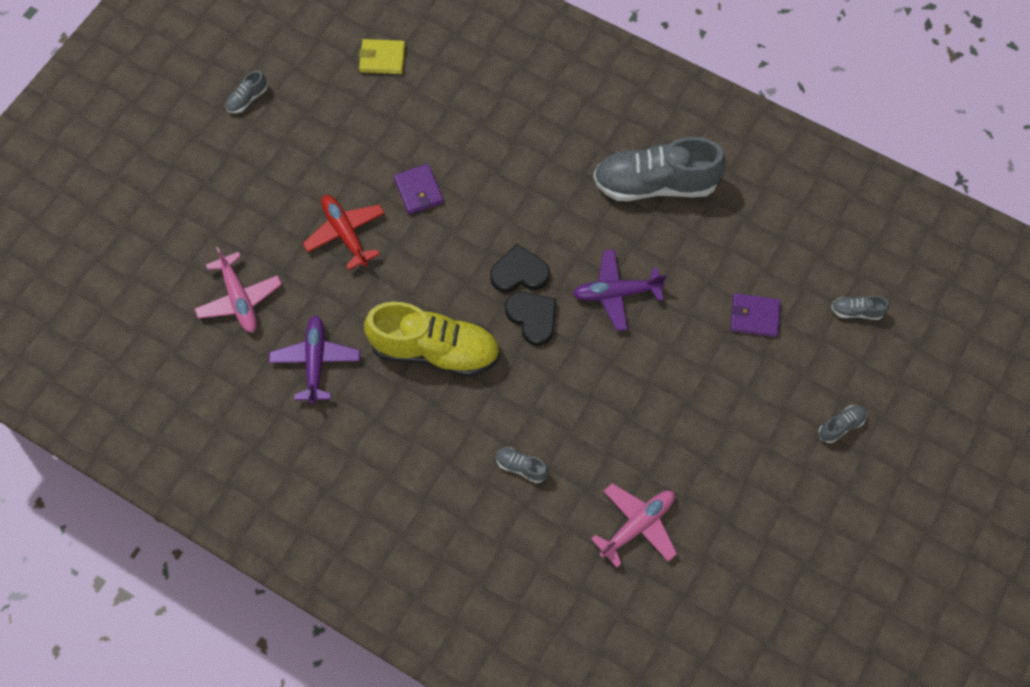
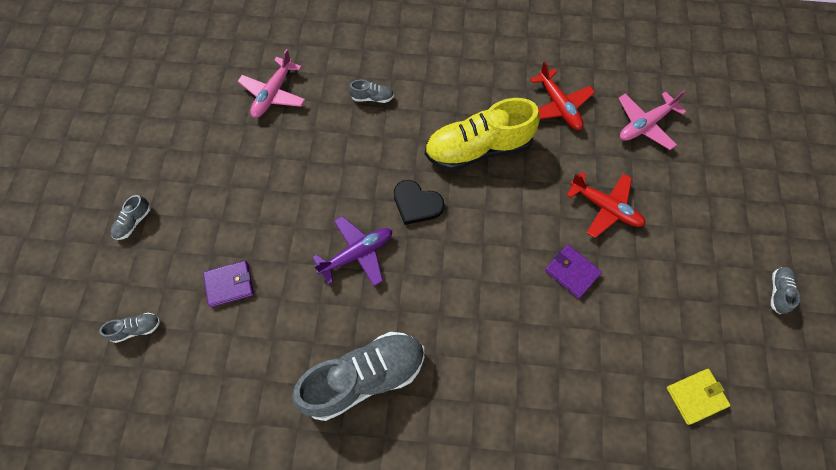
camera: 155 degrees right, 0 degrees up
pink plane [194,247,282,333] -> pink plane turned 75 degrees counterclockwise [618,90,686,150]
purple plane [269,315,360,404] -> red plane [530,61,595,130]
black heart [490,244,550,293] -> none

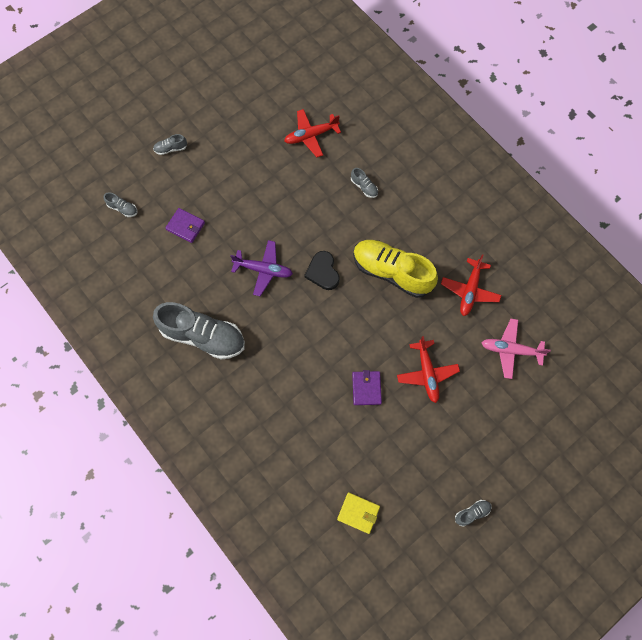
camera: 45 degrees right, 5 degrees up
pink plane [238,49,305,118] -> red plane [284,109,341,157]

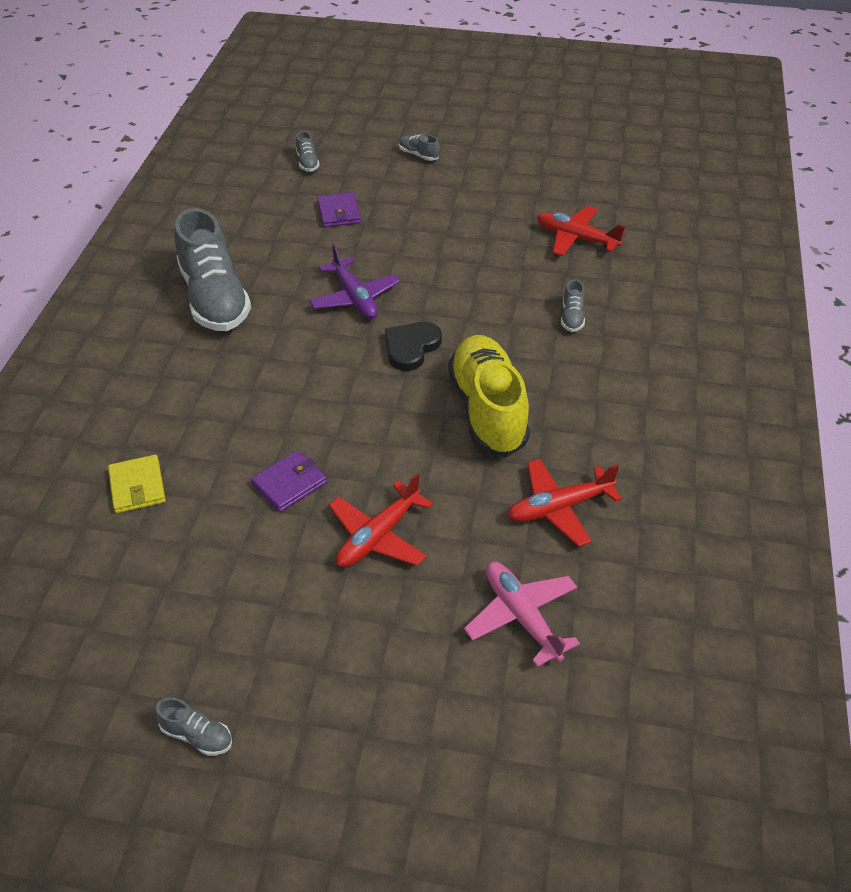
camera: 50 degrees right, 25 degrees down
yellow wallet [337,492,380,534] -> yellow wallet moved to [108,455,166,513]

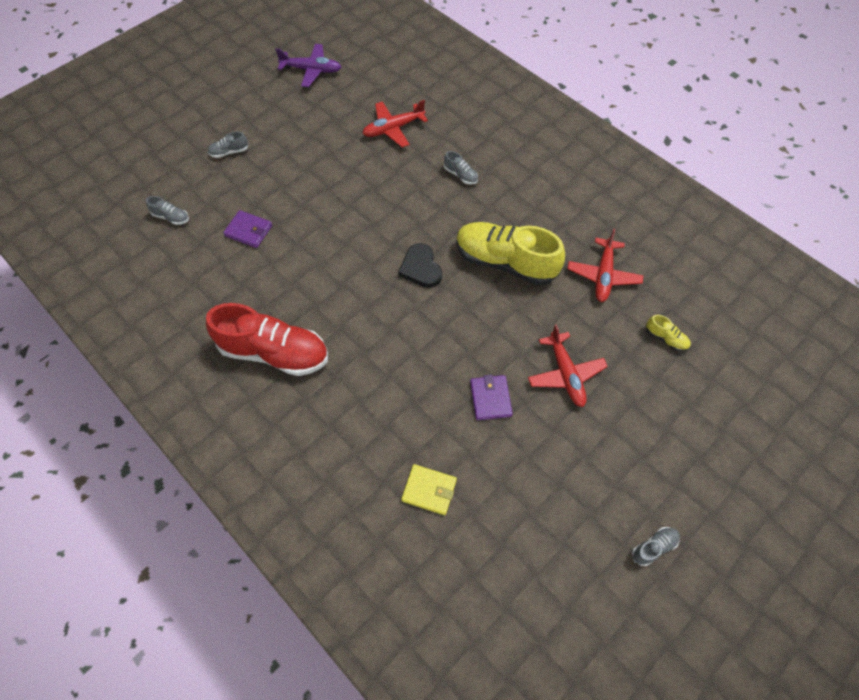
camera: 55 degrees left, 15 degrees up
grey shoe [174,208,251,331] -> red shoe [206,303,328,376]
purple plane [309,244,400,319] -> purple plane moved to [275,44,341,87]
pink plane [464,562,580,667] -> yellow shoe [646,315,691,352]

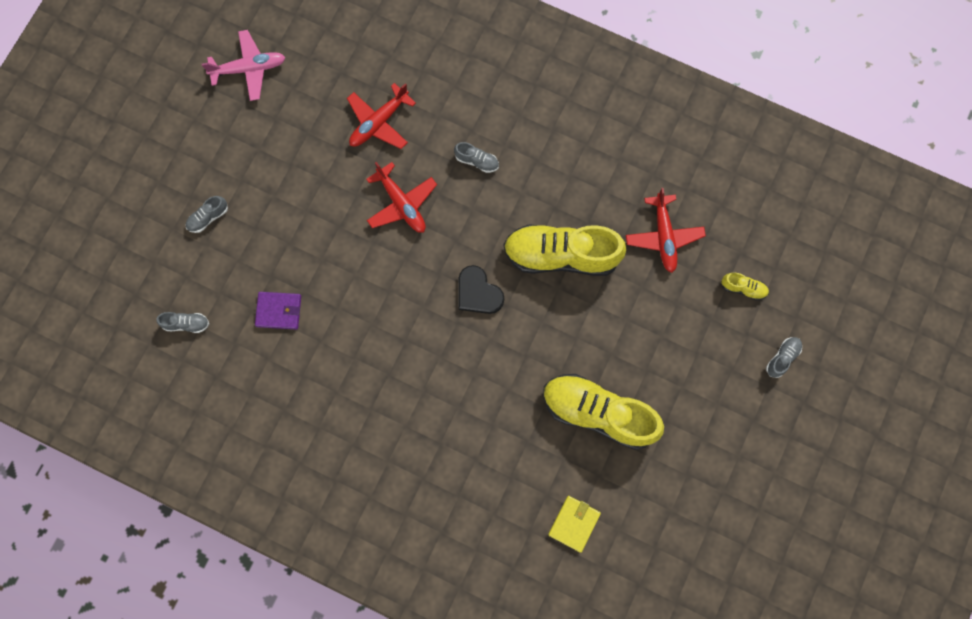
camera: 20 degrees left, 15 degrees up
red shoe [206,303,328,376] -> none
purple plane [275,44,341,87] -> pink plane [202,30,286,101]
yellow wallet [401,464,457,515] -> yellow wallet turned 60 degrees counterclockwise [548,496,601,553]
purple wallet [470,375,513,420] -> yellow shoe [543,374,664,450]
red plane [528,324,608,407] -> red plane moved to [366,162,437,233]
grey shoe [632,527,680,566] -> grey shoe moved to [766,337,802,378]

